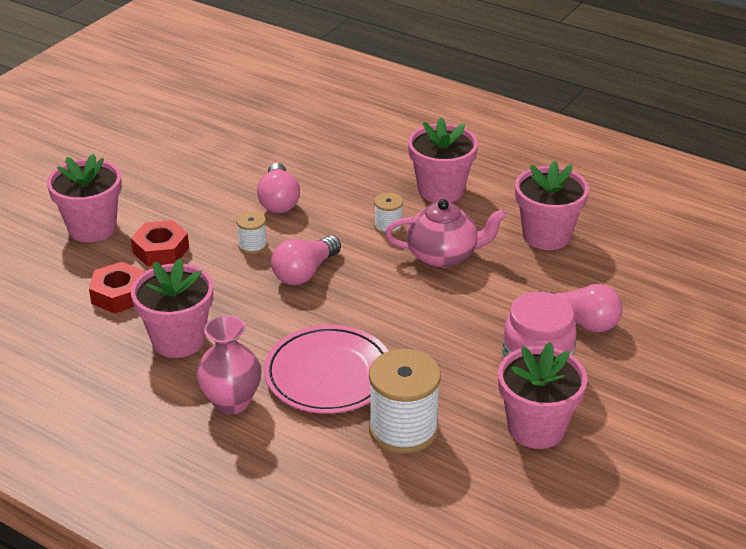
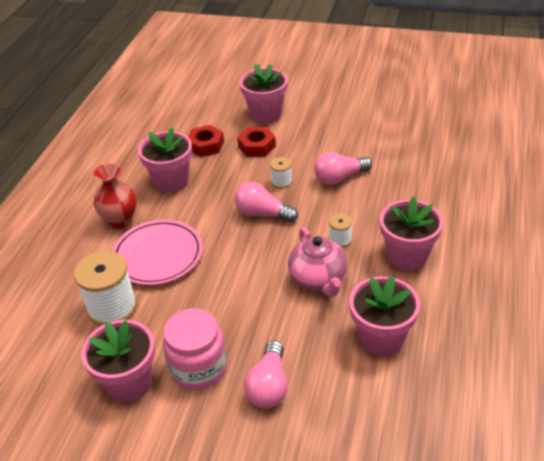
camera: 75 degrees right, 5 degrees up
pink vase [196,315,261,415] -> red vase [94,163,137,229]

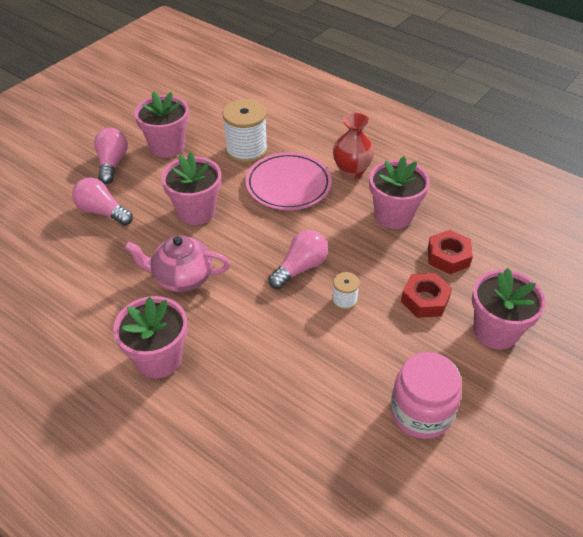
camera: 110 degrees right, 5 degrees up
pink jar [163,308,227,390] -> pink jar moved to [390,352,461,439]
pink light bulb [314,152,372,185] -> pink light bulb moved to [94,128,128,184]
white spool [329,213,353,248] -> none
pink flower pot [349,275,420,356] -> pink flower pot moved to [161,152,221,225]

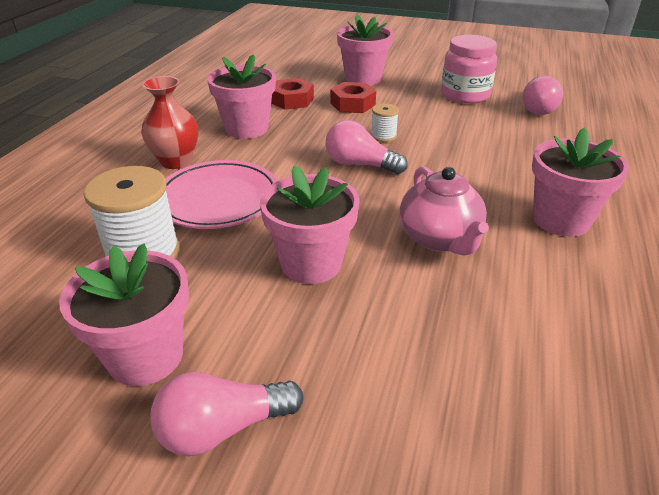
camera: 110 degrees left, 10 degrees down
pink light bulb [72,177,133,226] -> pink light bulb moved to [522,76,563,115]

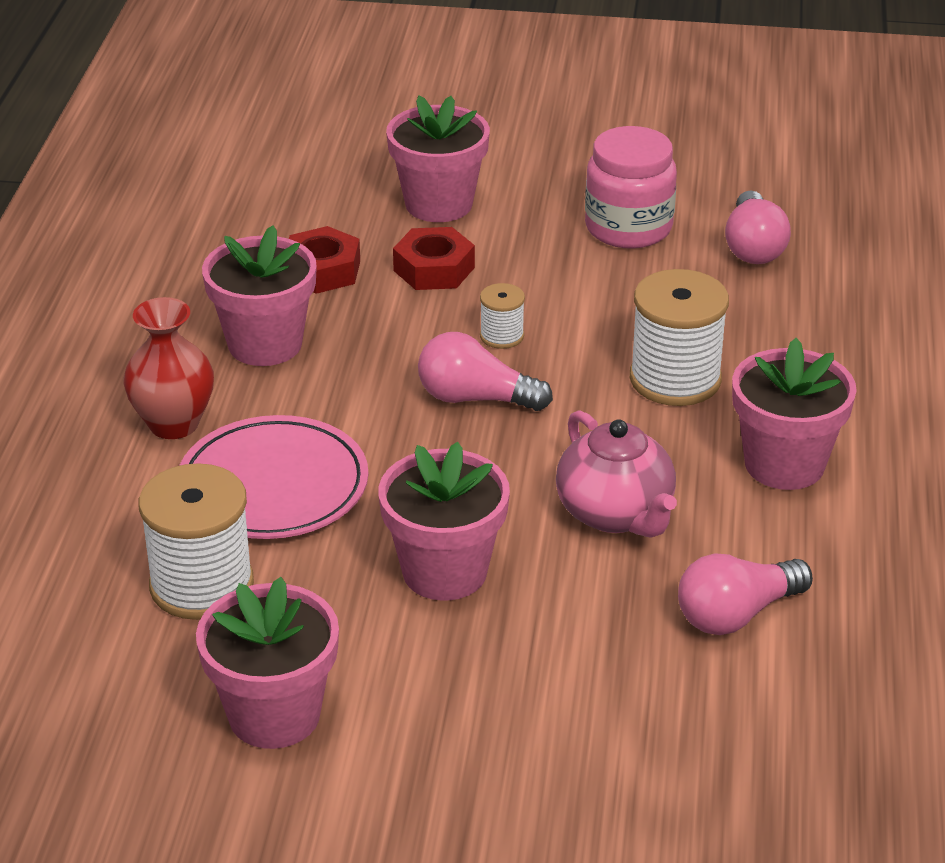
camera: 10 degrees left, 0 degrees up
pink light bulb [150,372,304,456] -> pink light bulb moved to [678,553,813,635]
none -> white spool [630,269,729,406]

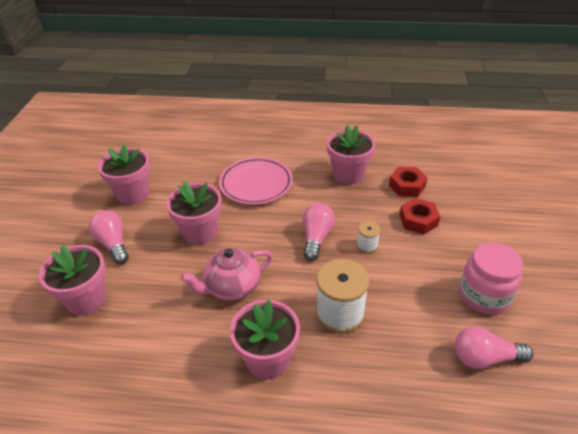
camera: 90 degrees right, 5 degrees up
red vase [123,297,214,439] -> none
white spool [139,463,254,620] -> none
pink flower pot [386,96,490,222] -> pink flower pot moved to [39,245,107,315]
pink light bulb [678,553,813,635] -> pink light bulb moved to [89,210,129,264]

